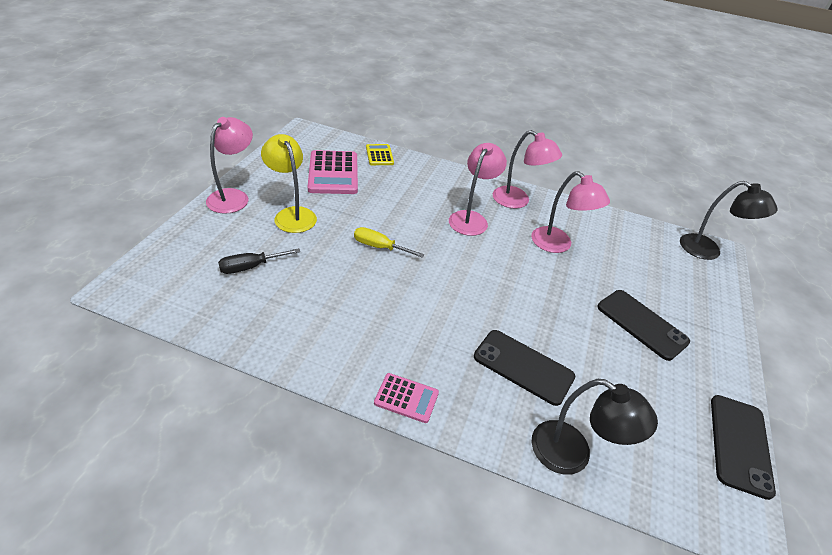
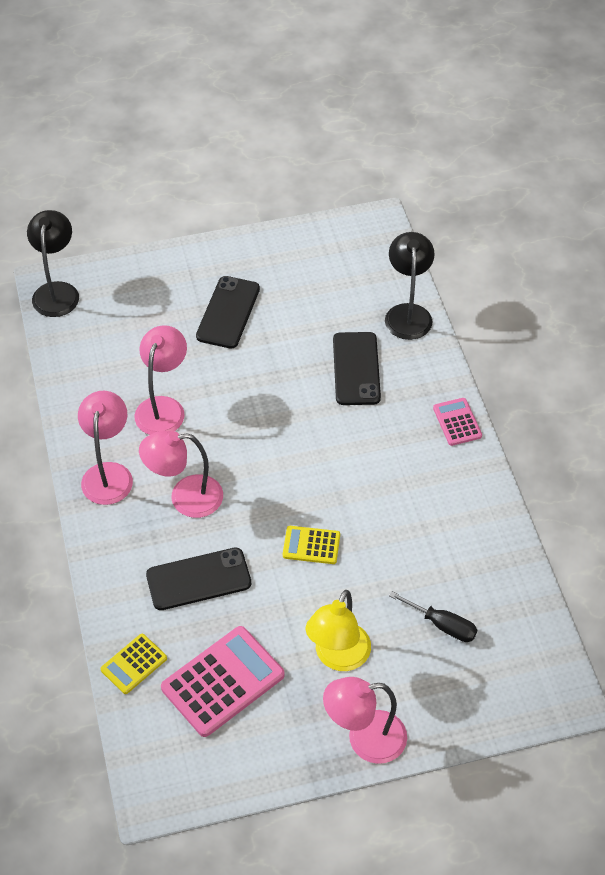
camera: 120 degrees left, 10 degrees up
yellow screwdriver [354,227,425,258] -> yellow calculator [283,526,340,564]
black phone [711,395,776,500] -> black phone moved to [146,547,251,610]

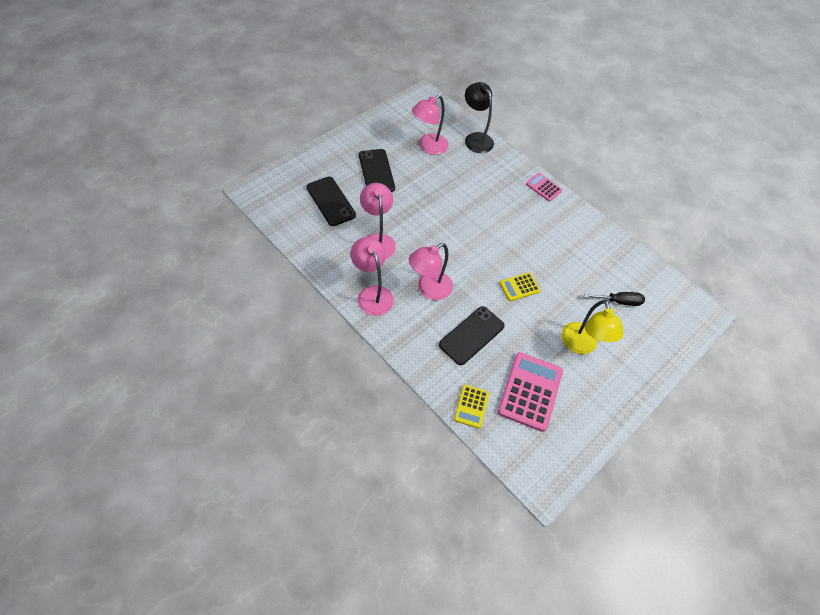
camera: 35 degrees left, 5 degrees up
black lamp [27,210,79,317] -> none
pink lamp [323,677,407,764] -> pink lamp moved to [412,95,449,155]
black phone [333,332,381,405] -> black phone moved to [307,177,356,226]

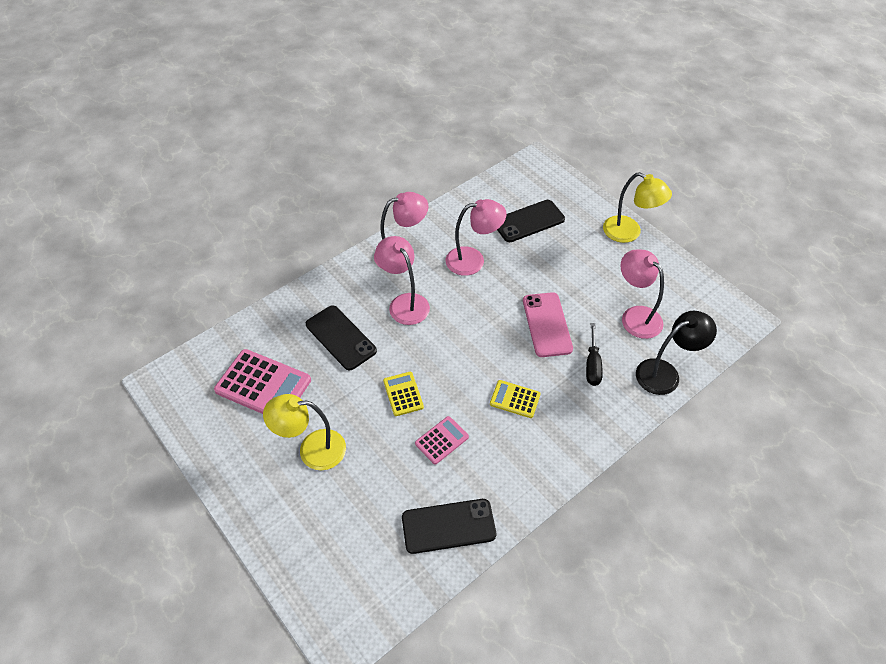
camera: 100 degrees right, 5 degrees down
black phone [359,149,395,192] -> black phone moved to [402,499,496,554]
yellow calculator [454,385,489,429] -> yellow calculator moved to [490,380,541,418]
pink calculator [526,173,562,201] -> pink calculator moved to [415,416,469,465]
black screwdriver [584,292,645,306] -> black screwdriver moved to [586,323,603,386]
none -> pink phone [523,292,573,357]
none -> yellow lamp [603,172,672,243]

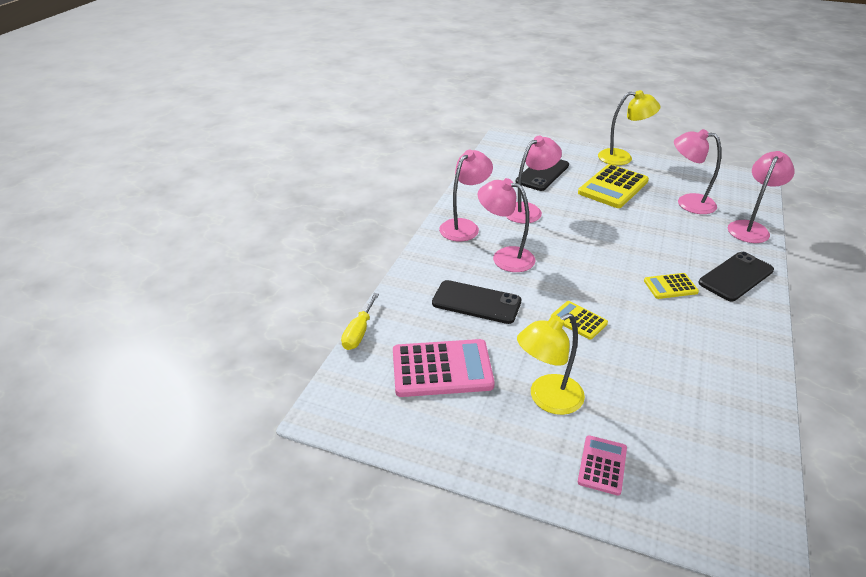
camera: 30 degrees left, 15 degrees down
black phone [402,499,496,554] -> black phone moved to [699,252,774,301]
pink calculator [415,416,469,465] -> pink calculator moved to [578,435,627,495]
pink phone [523,292,573,357] -> none
black screwdriver [586,323,603,386] -> none
black lamp [636,311,717,395] -> pink lamp [728,151,795,243]
none -> yellow screwdriver [341,293,379,350]
none -> yellow calculator [578,164,649,208]

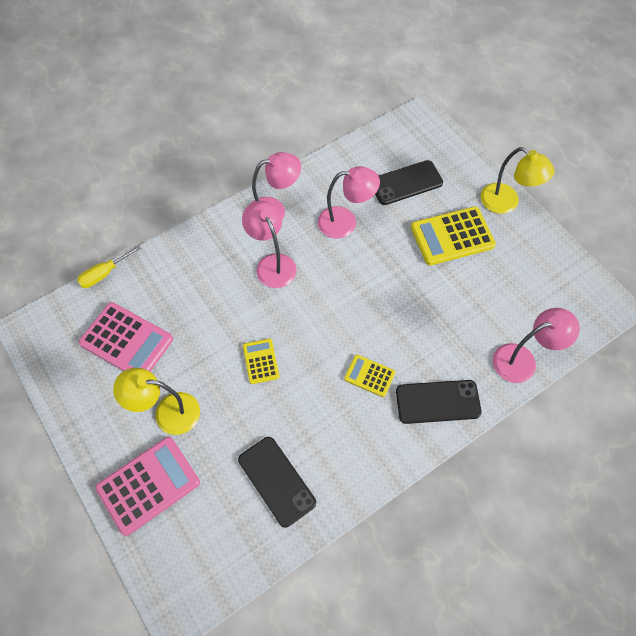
camera: 35 degrees right, 25 degrees up
black phone [432,280,521,324] -> black phone moved to [238,437,316,528]
pink calculator [578,435,627,495] -> pink calculator [95,437,200,536], size x1.84
pink lamp [674,129,721,214] -> none

